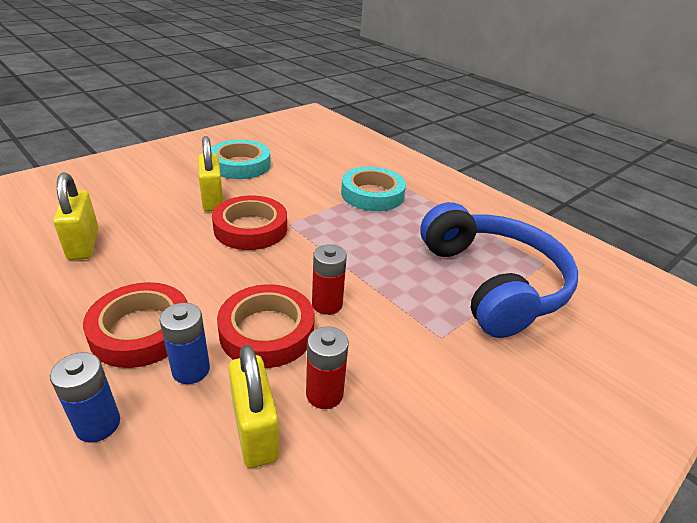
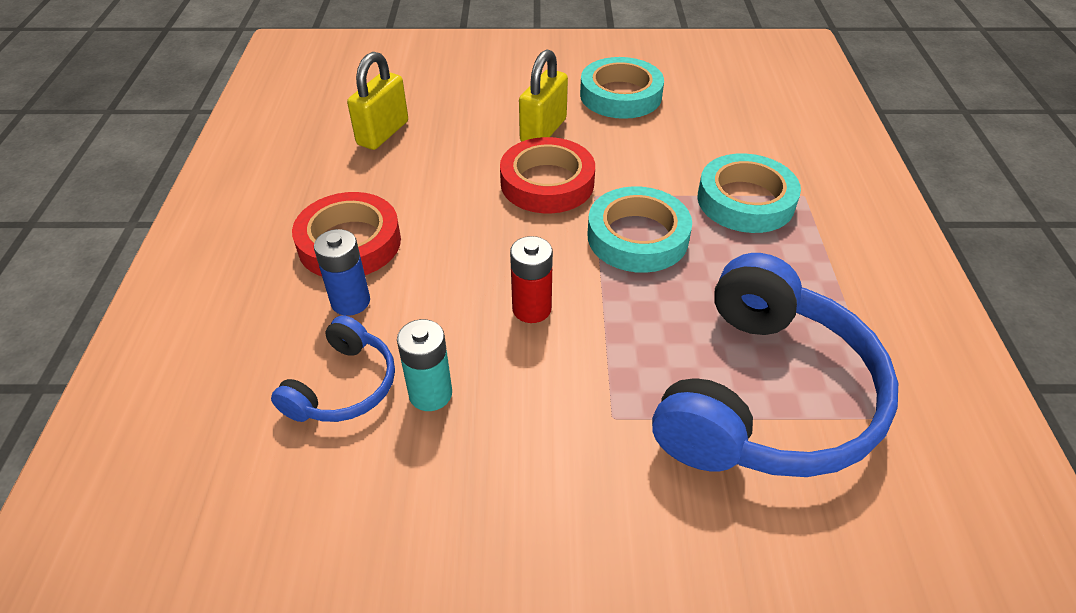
camera: 45 degrees right, 10 degrees up
blue battery [50,352,120,443] -> none
red tape [217,284,314,368] -> none
yellow padlock [228,345,279,468] -> blue headphones [271,315,395,422]
red battery [306,326,349,409] -> turquoise battery [397,319,452,411]
none -> turquoise tape [588,186,692,273]

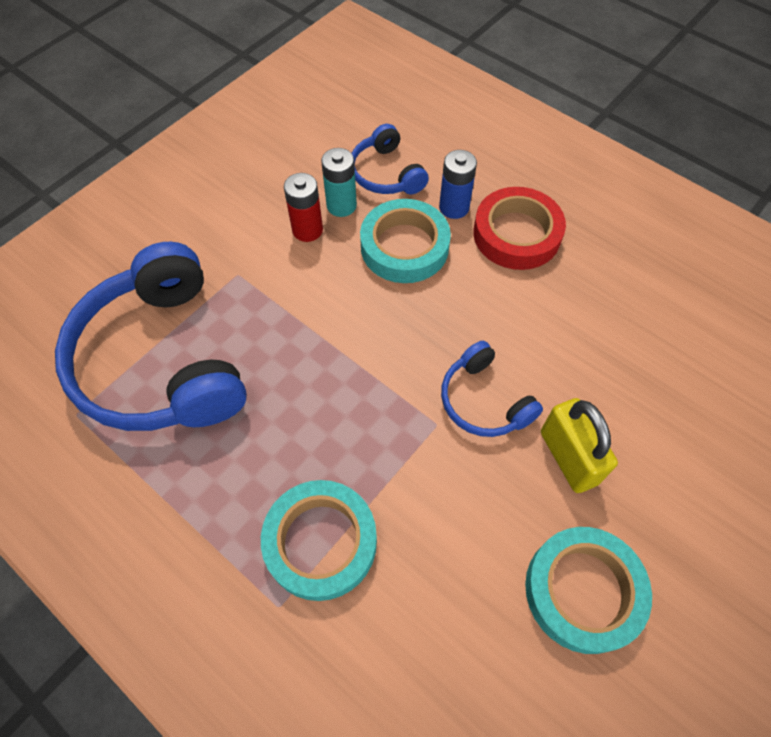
camera: 130 degrees right, 15 degrees up
yellow padlock [347,52,408,150] -> none
red tape [500,137,595,213] -> blue headphones [441,341,543,437]
red battery [510,236,553,323] -> red battery moved to [284,173,323,242]
turquoise tape [588,186,692,273] -> turquoise tape moved to [360,199,451,283]

